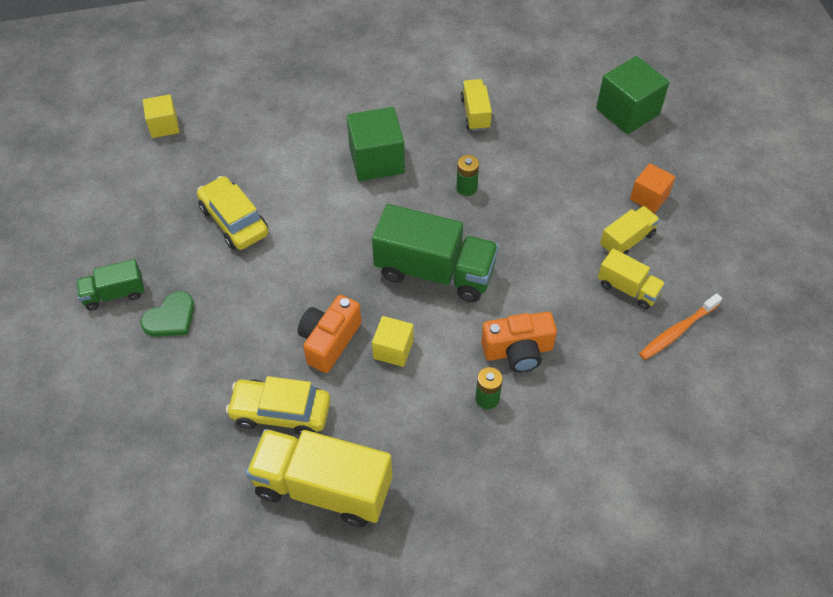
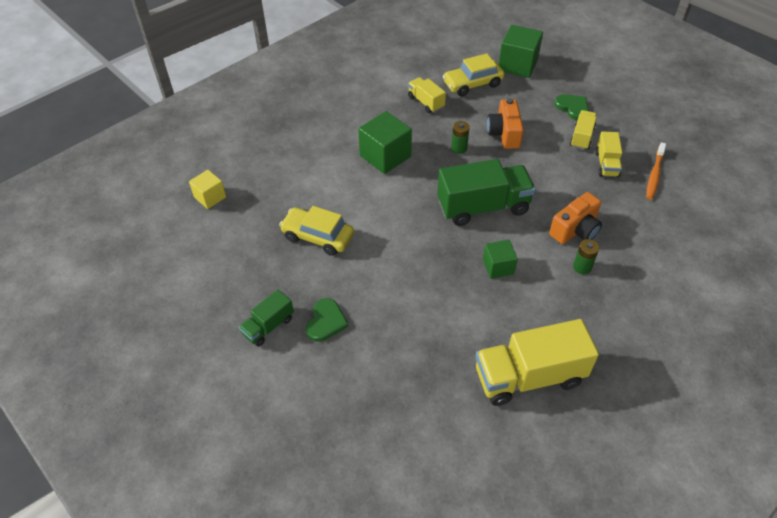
camera: 30 degrees left, 5 degrees down
yellow car [226,376,331,435] -> yellow car moved to [443,53,504,96]
orange camera [298,295,362,373] -> orange camera moved to [487,98,524,149]
yellow cube [372,316,414,367] -> green cube [483,240,518,279]
yellow truck [598,248,666,310] -> yellow truck turned 90 degrees clockwise [595,131,622,177]
orange cube [630,163,675,213] -> green heart [554,94,589,120]

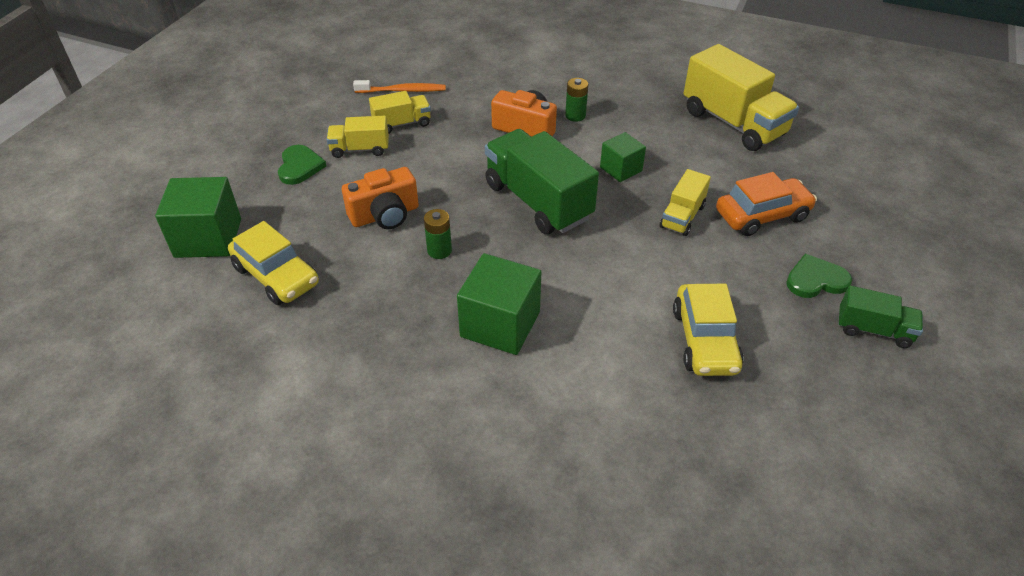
camera: 115 degrees left, 5 degrees down
yellow cube [189,170,226,209] -> none
yellow truck [408,77,446,113] -> yellow truck moved to [660,169,711,236]
green heart [554,94,589,120] -> green heart turned 150 degrees clockwise [278,145,326,185]
none -> orange car [716,172,817,236]

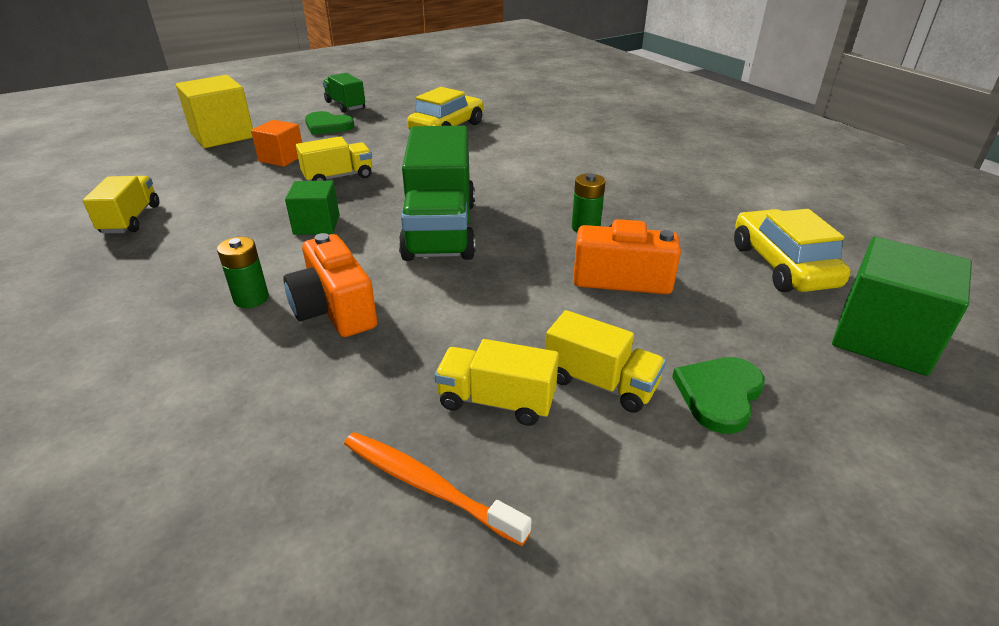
camera: 145 degrees left, 10 degrees down
green cube [457,253,541,355] -> none
yellow truck [684,44,799,151] -> yellow truck [83,176,159,234], size x0.53
orange car [716,172,817,236] -> orange cube [251,120,302,167]
none -> yellow cube [176,75,253,148]

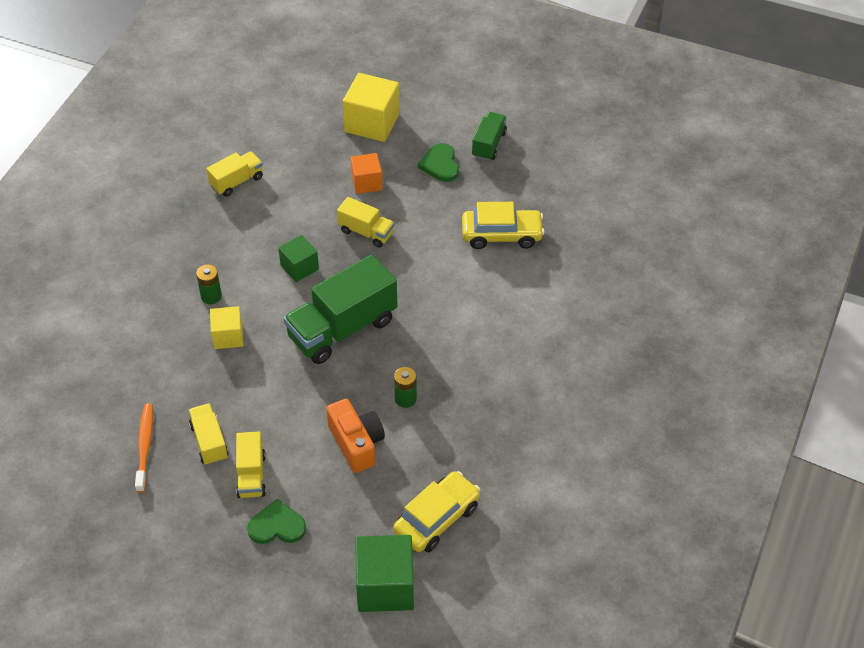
camera: 55 degrees right, 15 degrees up
orange camera [283,233,377,337] -> yellow cube [210,306,244,349]

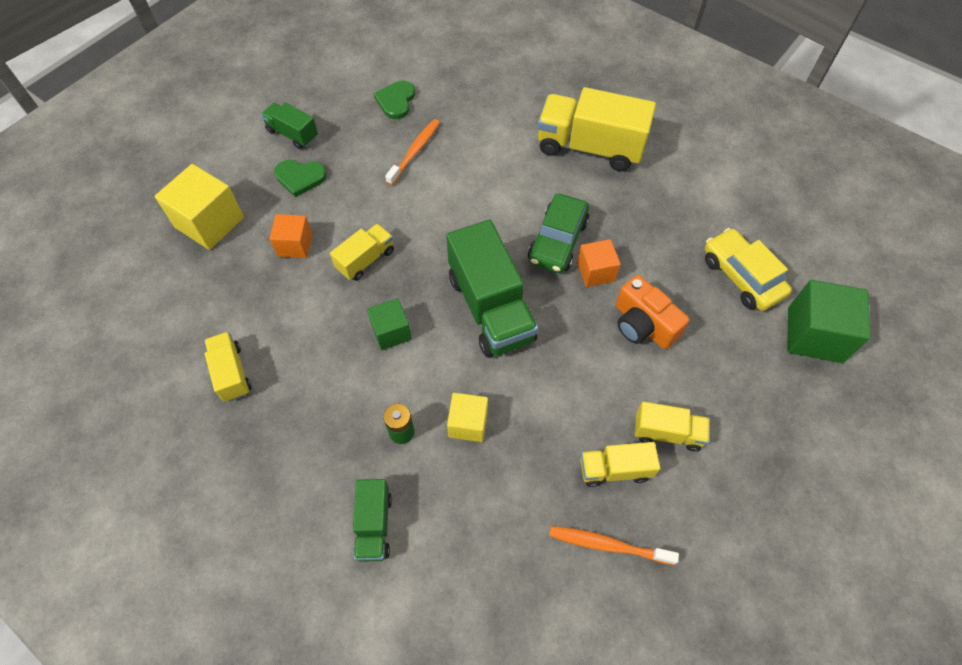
camera: 75 degrees left, 10 degrees up
green heart [247,499,306,544] -> green heart moved to [374,81,415,119]
orange camera [326,399,385,473] -> orange camera turned 120 degrees counterclockwise [616,275,690,349]
green battery [394,367,417,408] -> orange cube [577,239,621,287]
yellow car [462,202,545,249] -> orange toothbrush [385,119,440,185]
none -> green truck [353,479,392,562]
none -> green car [528,194,589,273]
none -> yellow truck [538,87,656,171]

